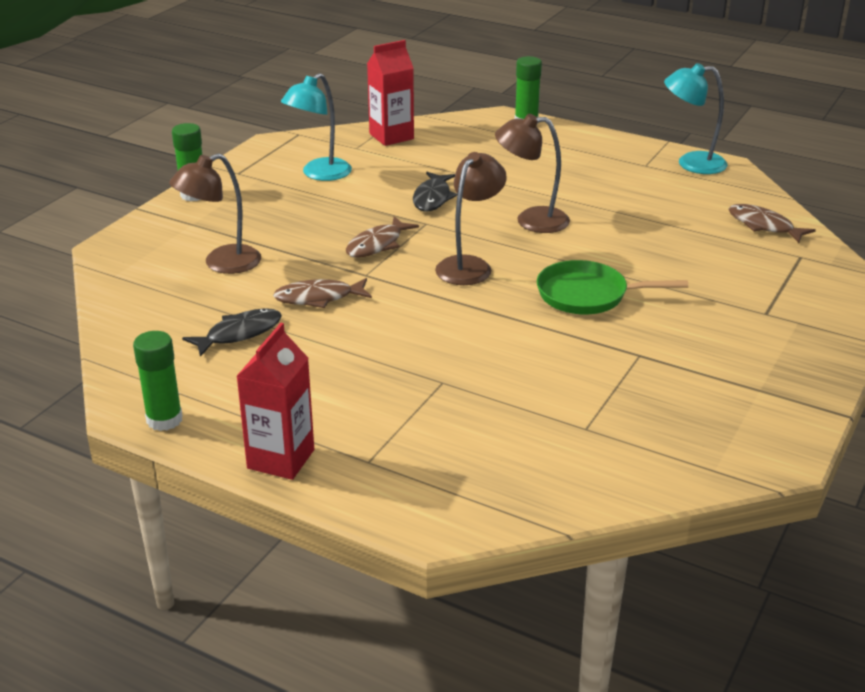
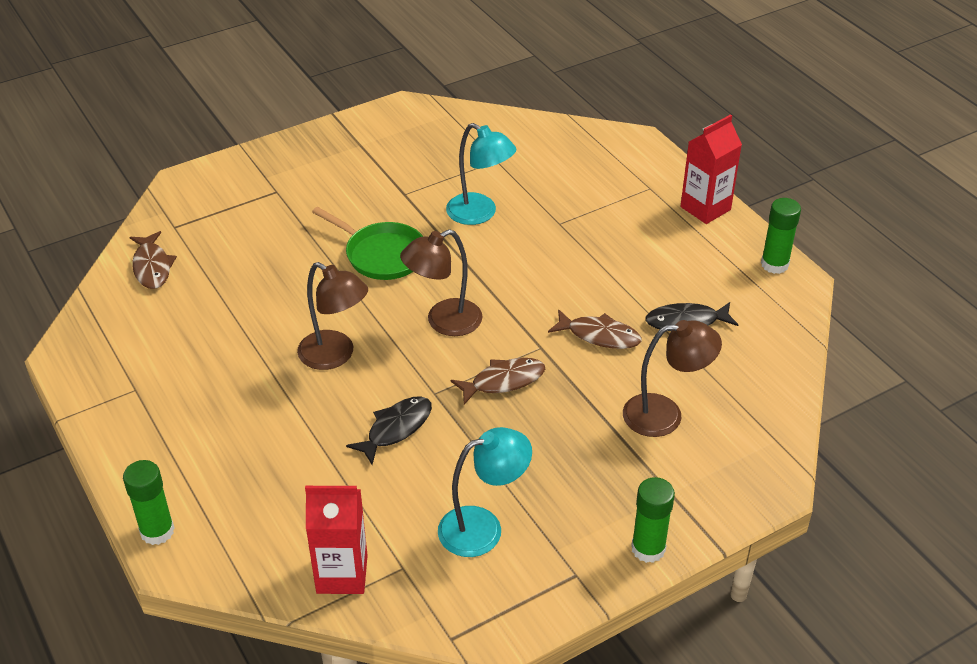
camera: 150 degrees left, 10 degrees up
turquoise lamp [664,63,728,174] -> turquoise lamp moved to [446,123,517,225]

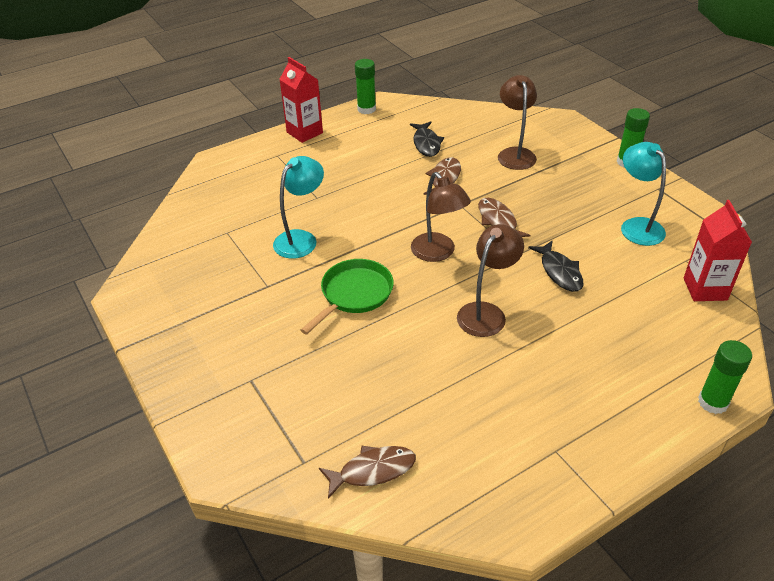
camera: 90 degrees left, 0 degrees up
black fish [346,396,432,465] -> black fish turned 150 degrees counterclockwise [528,240,584,292]

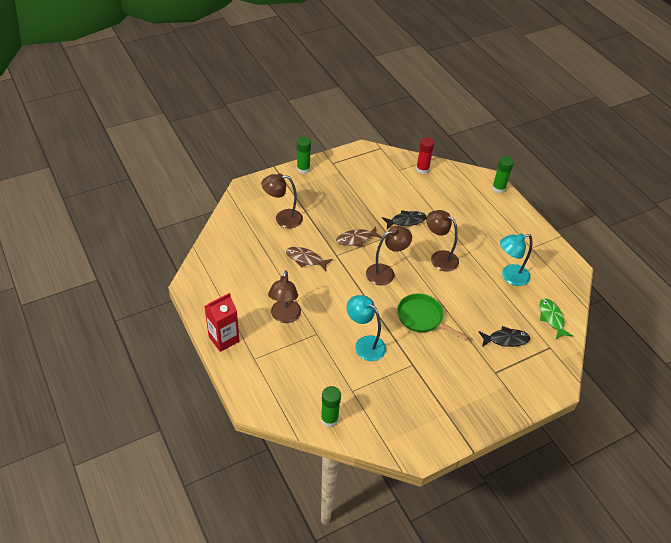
camera: 90 degrees left, 5 degrees up
brown fish [319,446,416,499] -> green fish [540,298,573,339]
green glue stick [355,59,376,114] -> green glue stick moved to [321,386,341,427]
black fish [410,122,444,157] -> black fish moved to [479,326,530,347]
turquoise lamp [621,142,666,246] -> turquoise lamp moved to [500,233,533,286]
red carton [684,200,752,301] -> red glue stick [416,137,435,174]
none -> brown lamp [268,271,301,323]

